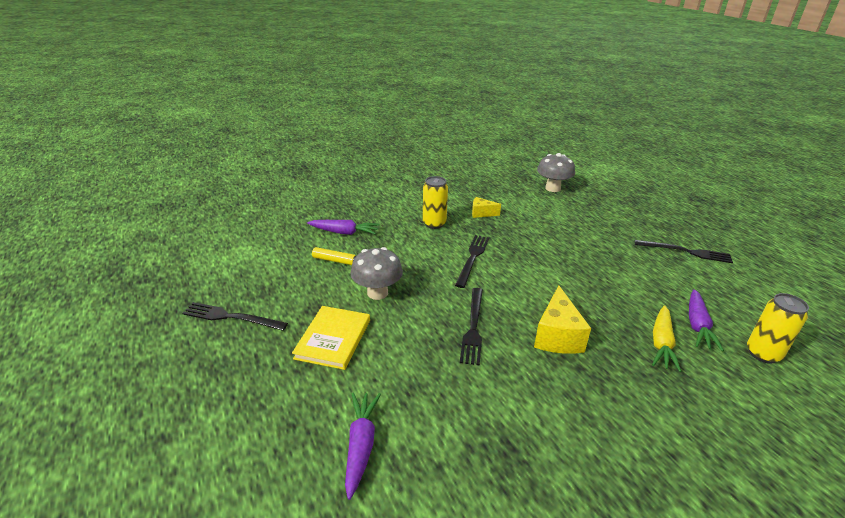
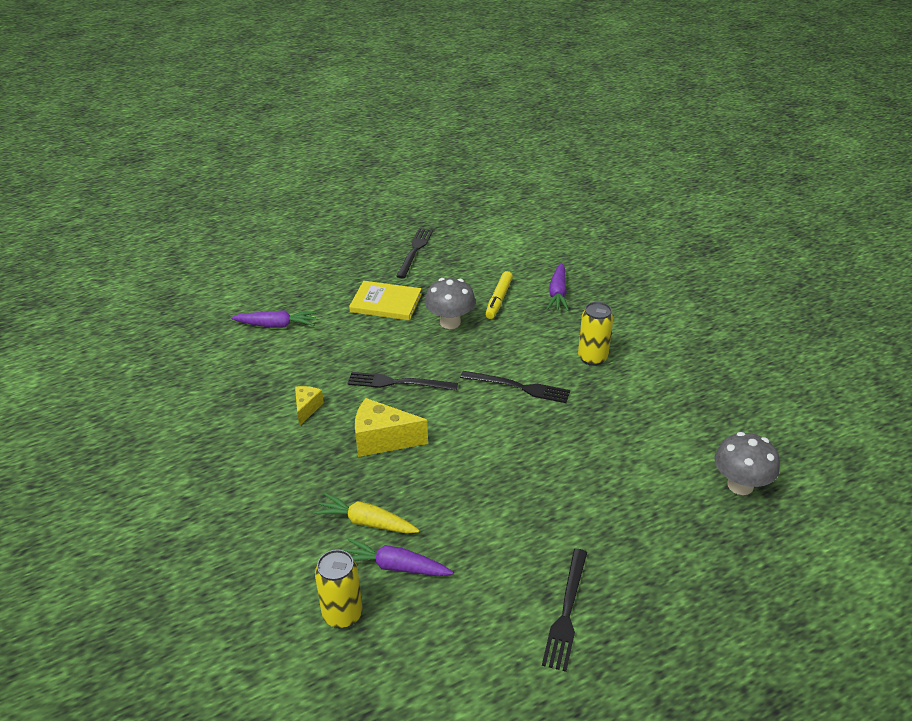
camera: 90 degrees right, 5 degrees up
yellow cheese [472,197,501,218] -> yellow cheese moved to [295,386,324,426]

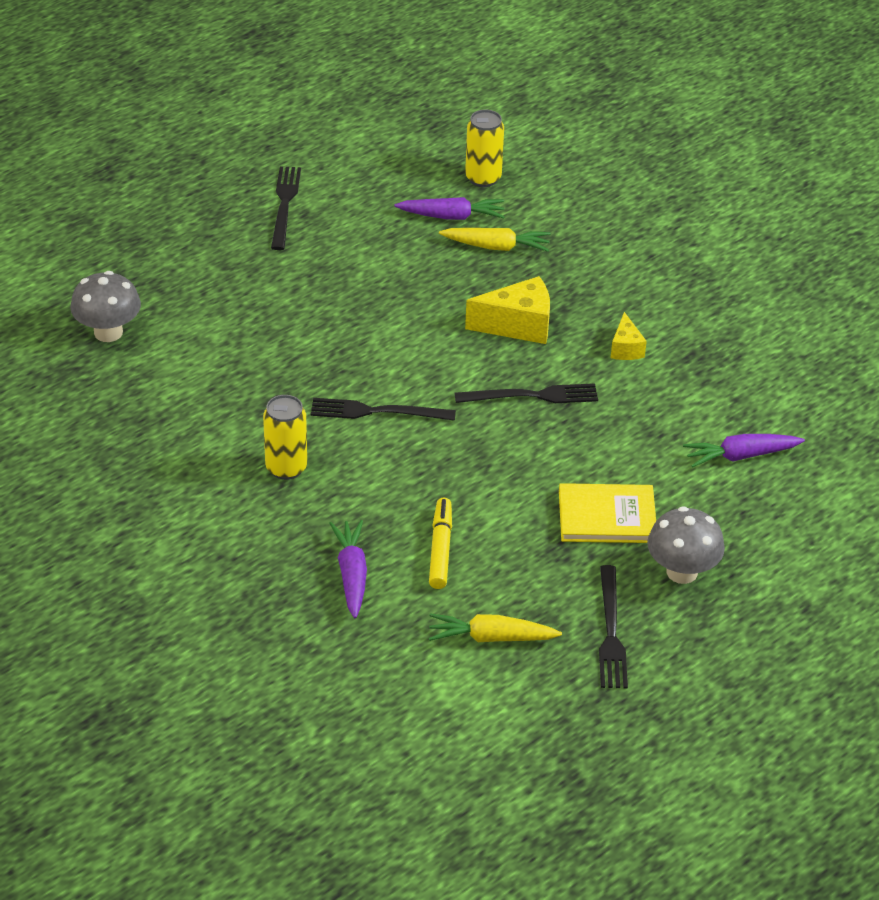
camera: 165 degrees right, 5 degrees up
grey mushroom [425,278,476,329] -> grey mushroom moved to [647,506,725,584]
none -> yellow carrot [428,614,562,642]

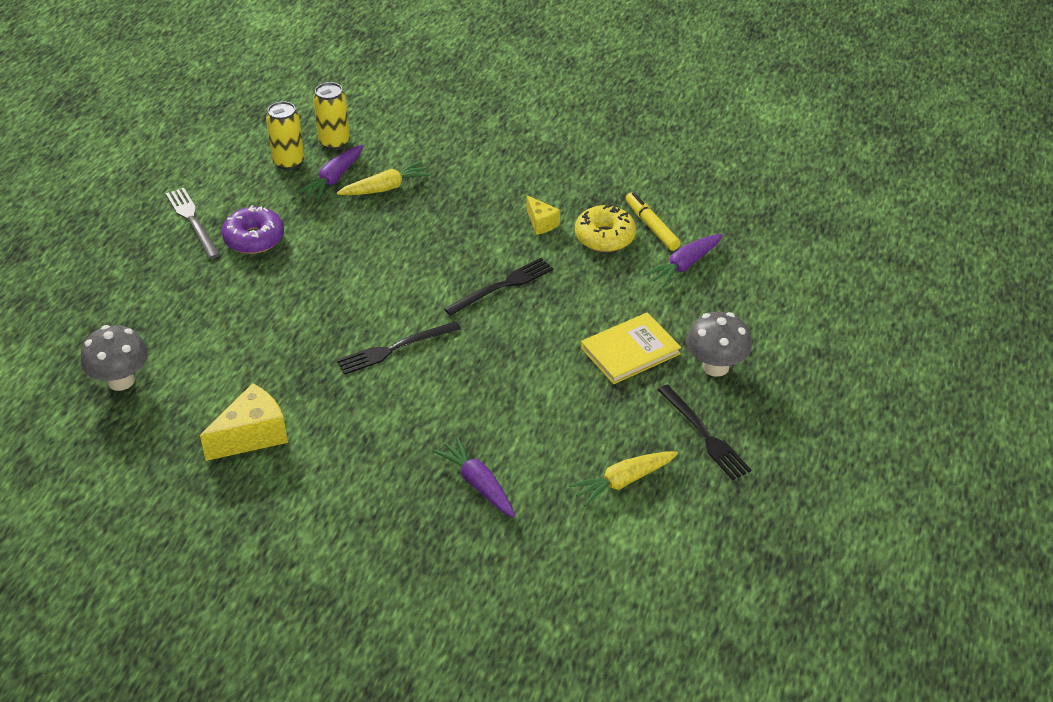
camera: 30 degrees left, 0 degrees up
yellow can [263,395,307,480] -> yellow can moved to [266,101,304,170]
black fork [271,166,301,250] -> grey fork [166,188,220,259]
purple carrot [395,197,505,220] -> purple carrot turned 150 degrees clockwise [298,145,364,200]
yellow marker [429,498,452,589] -> yellow marker moved to [626,192,681,251]
yellow cheese [465,276,550,344] -> yellow cheese moved to [200,383,288,461]
none -> purple donut [222,205,284,254]
none -> yellow donut [575,204,636,252]

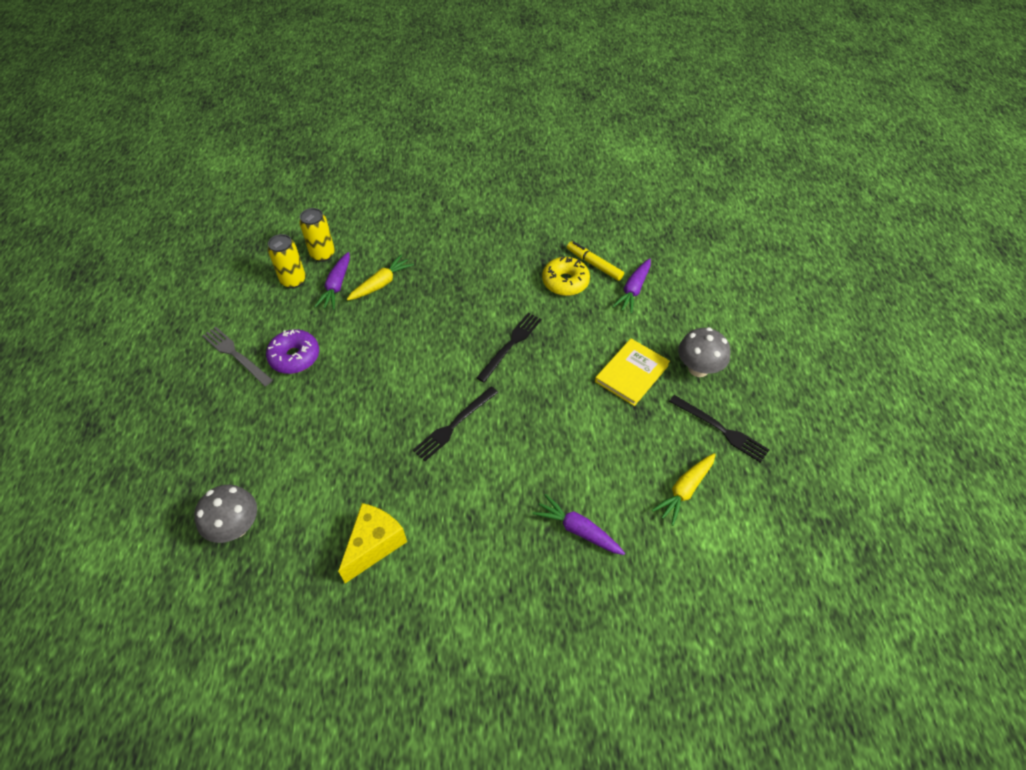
camera: 20 degrees left, 10 degrees up
yellow cheese [527,195,560,235] -> none

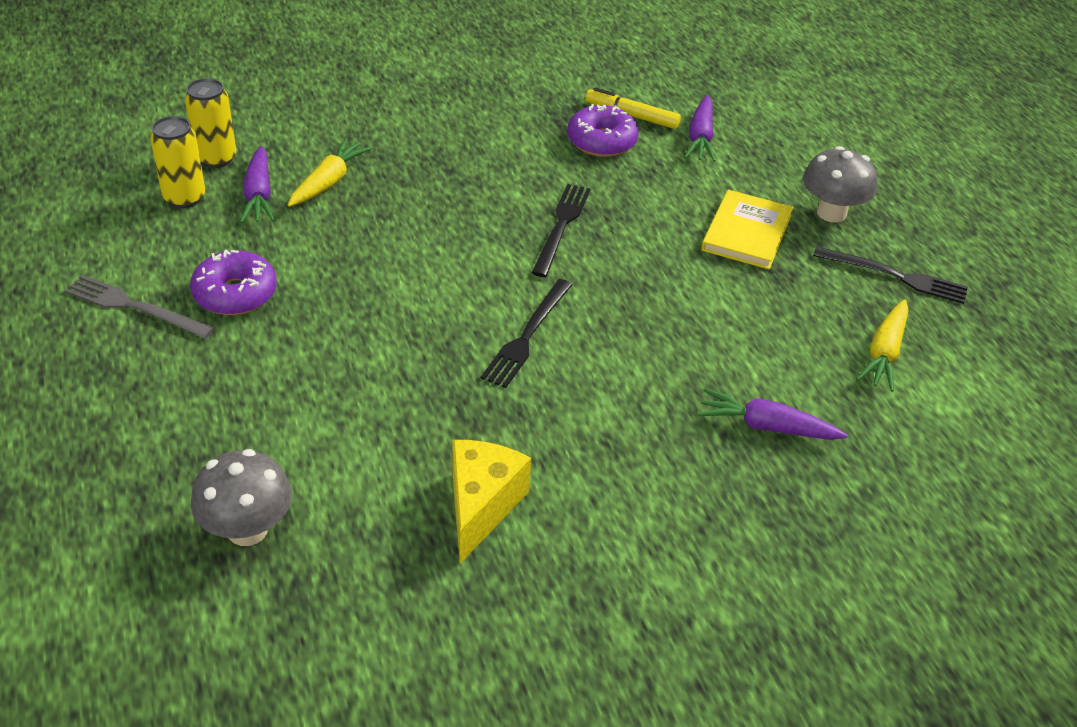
camera: 20 degrees left, 10 degrees down
yellow donut [542,256,590,296] -> purple donut [567,104,639,157]

